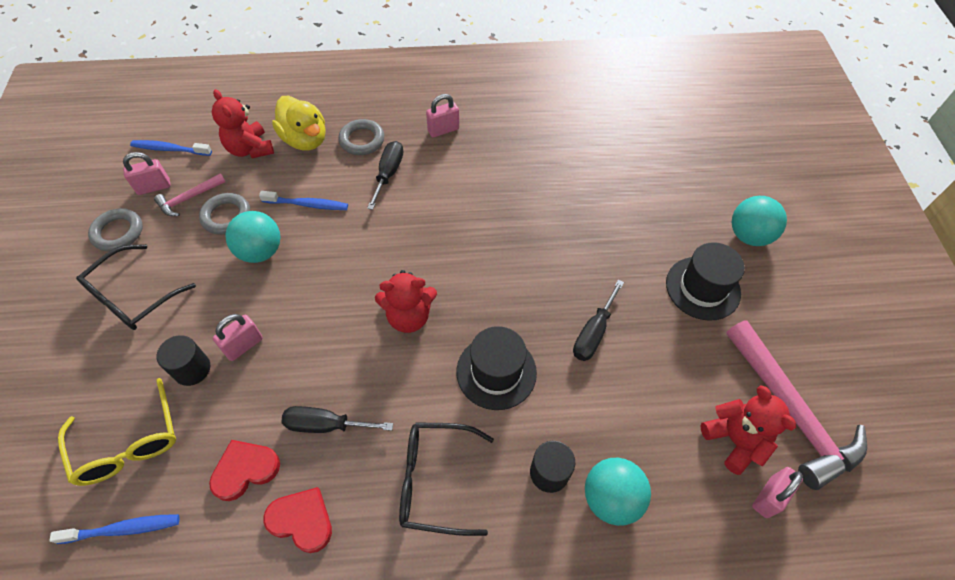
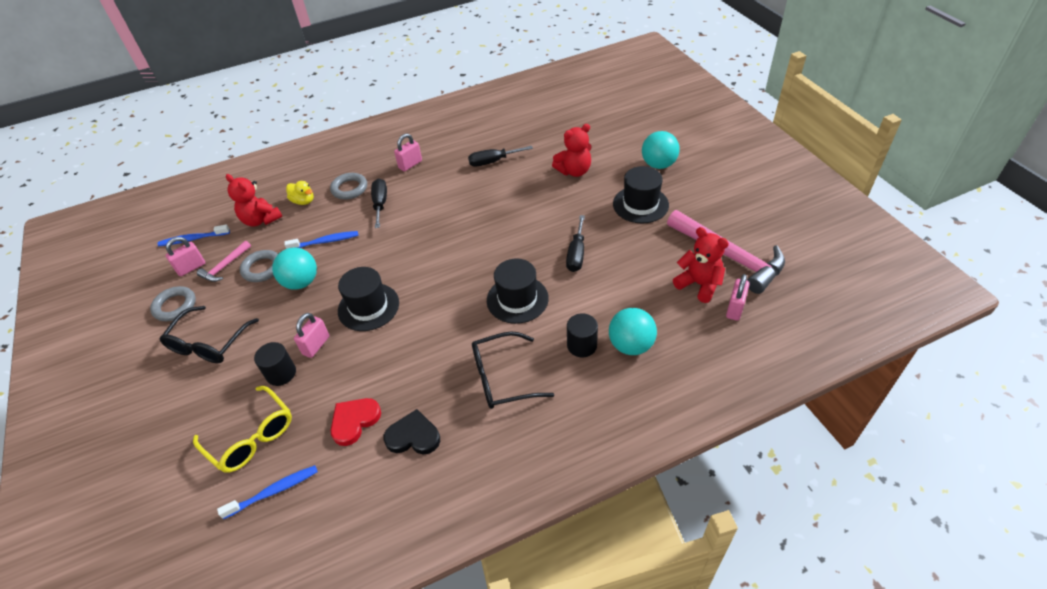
camera: 15 degrees left, 10 degrees down
red heart [263,487,332,553] -> black heart [383,409,440,455]
yellow duck [272,96,326,151] -> yellow duck [286,181,314,205], size x0.59
black screwdriver [281,406,393,433] -> black screwdriver moved to [468,146,533,167]
red teddy bear [375,270,437,333] -> red teddy bear moved to [552,124,591,177]
none -> black hat [338,267,399,331]

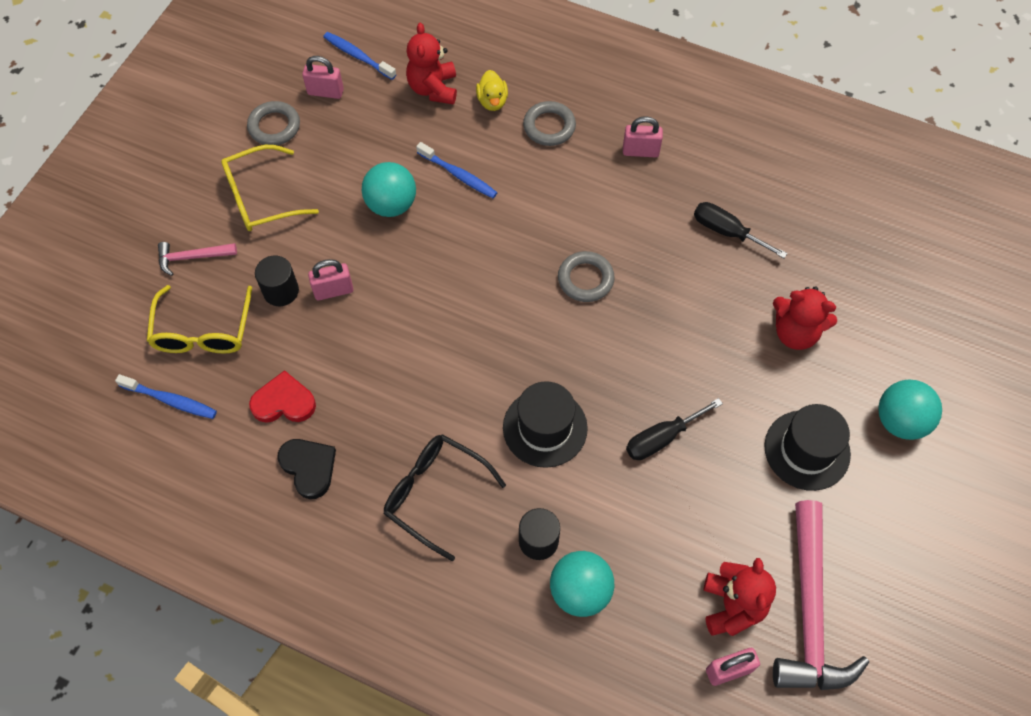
camera: 45 degrees right, 15 degrees up
black glasses [159,306,259,363] -> yellow glasses [221,145,319,231]
pink hammer [197,240,251,282] -> pink hammer moved to [158,242,237,276]
grey ring [240,250,278,282] -> grey ring moved to [558,251,615,302]
black hat [338,267,399,331] -> none
black screwdriver [371,179,387,228] -> none

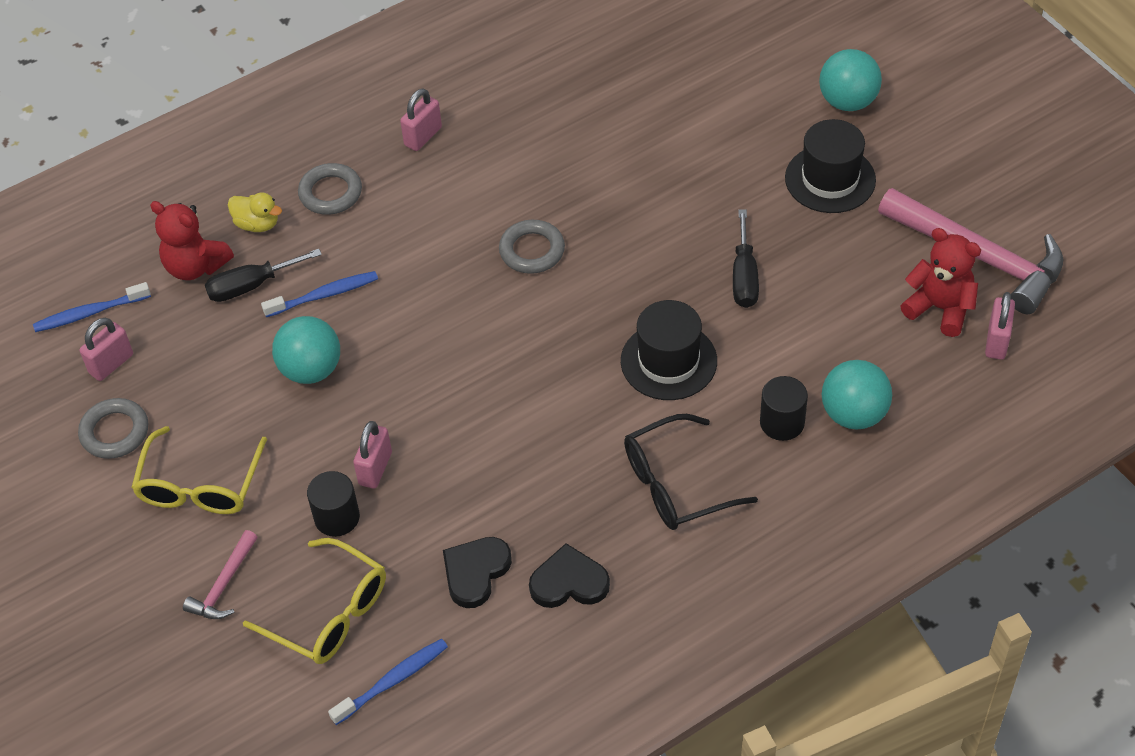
camera: 55 degrees left, 10 degrees down
red heart [249,370,316,423] -> black heart [443,537,512,608]
black screwdriver [694,202,787,258] -> black screwdriver moved to [205,249,322,302]
red teddy bear [773,286,837,350] -> none

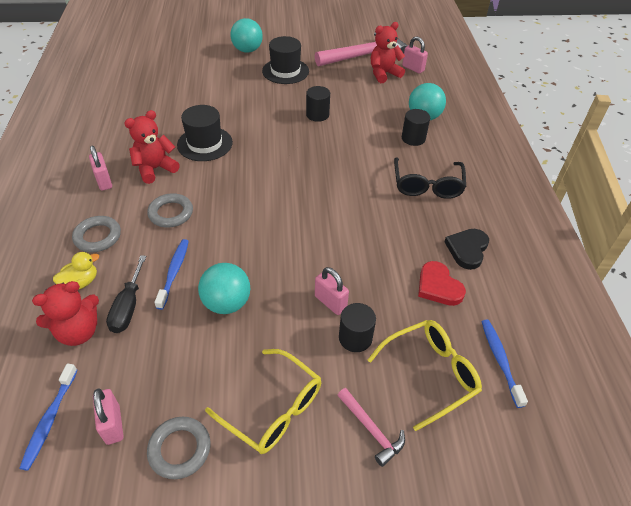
camera: 65 degrees left, 5 degrees down
black heart [443,537,512,608] -> red heart [418,261,466,306]
grey ring [499,220,565,274] -> grey ring moved to [147,193,193,228]
black hat [621,300,717,400] -> black hat moved to [177,105,233,161]
black screwdriver [733,209,759,308] -> black cylinder [306,86,330,122]
none -> red teddy bear [124,110,180,184]

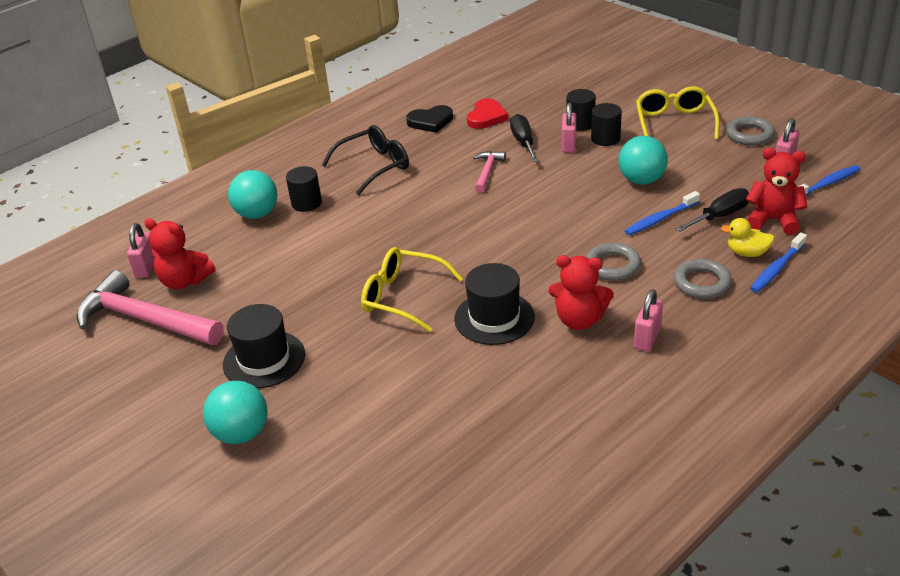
camera: 125 degrees left, 10 degrees down
black cylinder [306,86,330,122] -> black cylinder moved to [591,103,622,146]
pink hammer [337,388,405,467] -> pink hammer moved to [473,151,506,193]
yellow glasses [368,320,482,431] -> yellow glasses moved to [361,247,463,332]
blue toothbrush [481,319,528,408] -> blue toothbrush moved to [750,232,807,293]
none -> black screwdriver [510,114,539,162]

